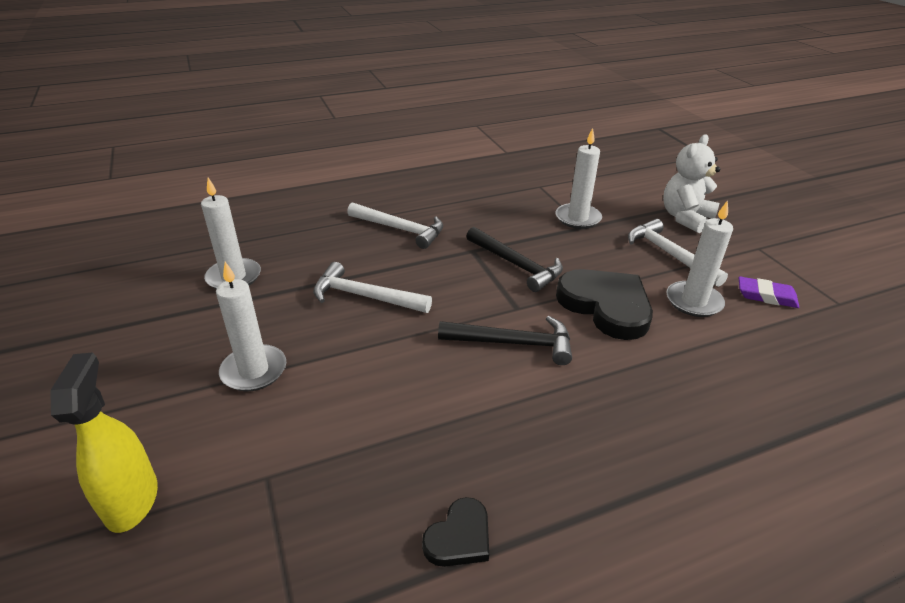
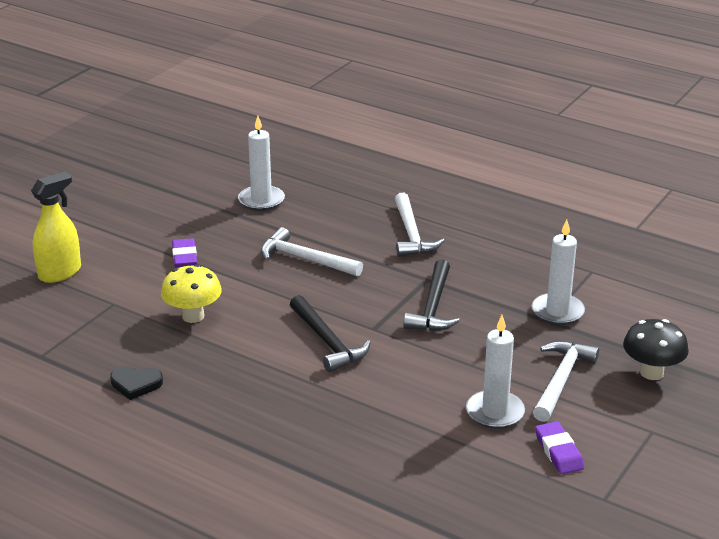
camera: 55 degrees right, 5 degrees down
white candle [216,262,286,391] -> purple eraser [172,238,197,268]
white hammer [313,262,432,313] -> white hammer turned 45 degrees counterclockwise [261,227,363,276]
black heart [556,269,653,340] -> none
white teddy bear [663,134,720,233] -> black mushroom [623,319,689,380]
none -> yellow mushroom [161,264,222,323]

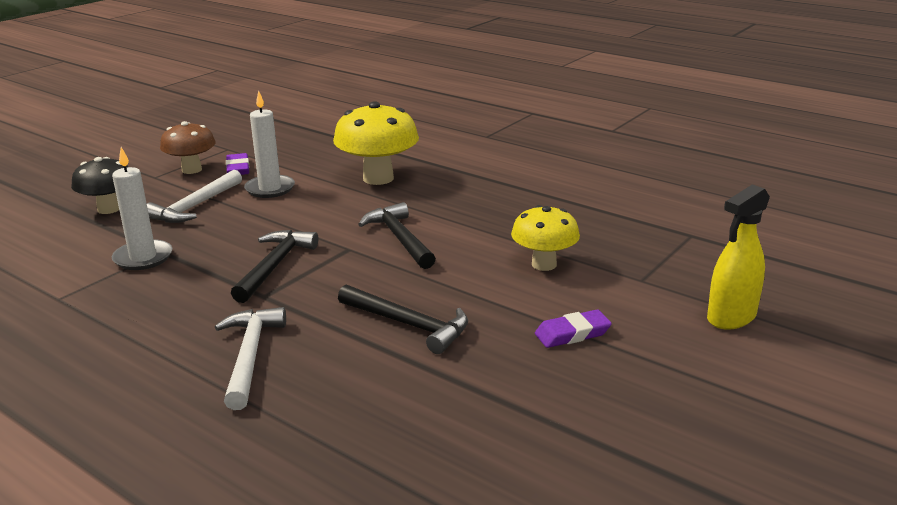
camera: 175 degrees left, 5 degrees down
black heart [110,366,163,400] -> none
purple eraser [172,238,197,268] -> purple eraser turned 75 degrees clockwise [535,309,612,348]
white candle [238,116,285,211] -> none
white hammer [261,227,363,276] -> black hammer [338,284,468,354]
none -> brown mushroom [160,121,216,174]
none -> yellow mushroom [333,101,419,185]

